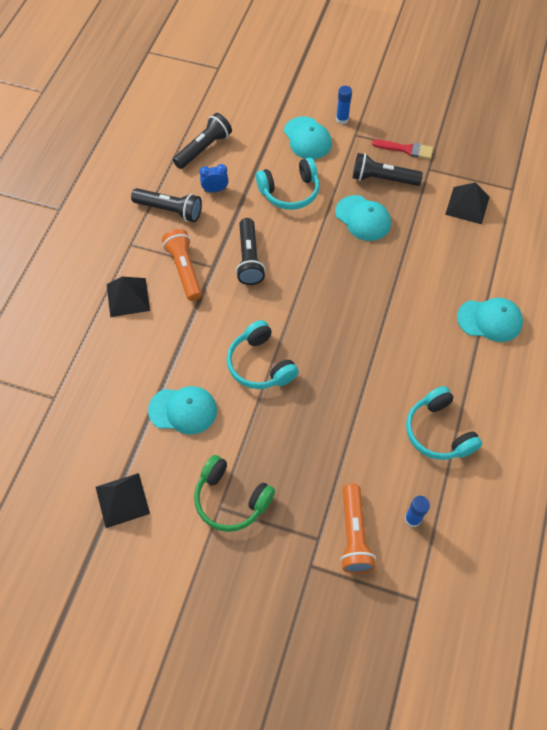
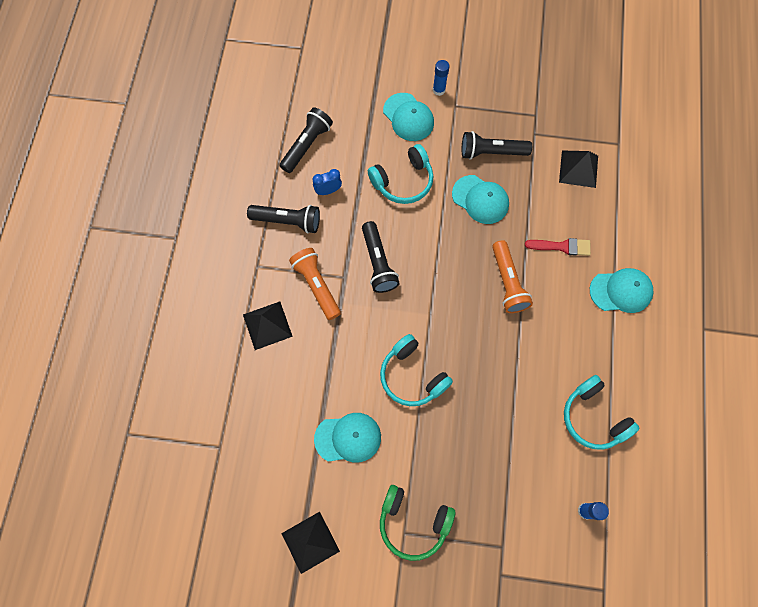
camera: 10 degrees left, 10 degrees up
orange flashlight [340,484,376,573] -> orange flashlight moved to [492,240,533,313]
red brush [372,140,433,159] -> red brush moved to [525,238,591,256]

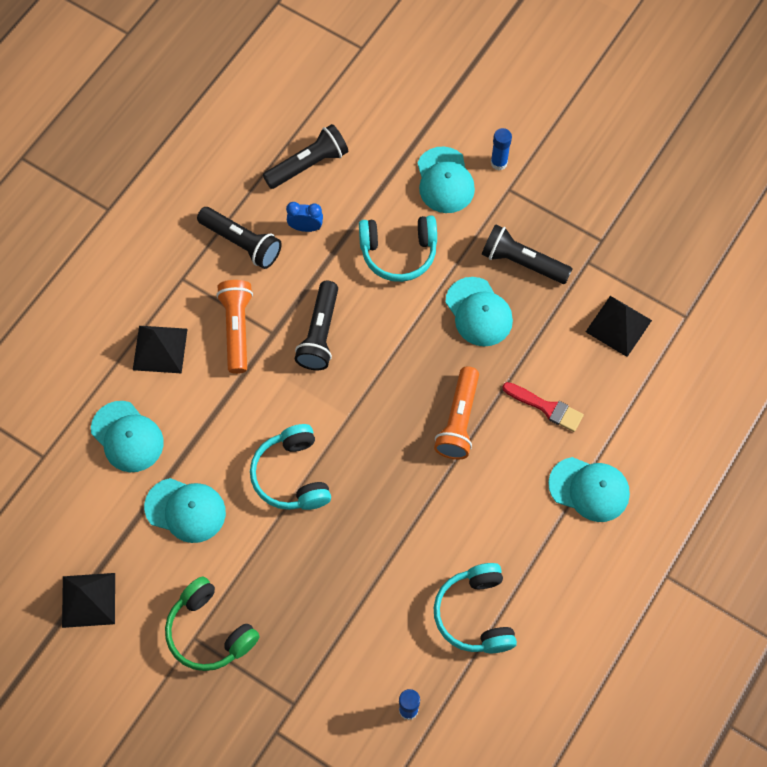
camera: 25 degrees right, 5 degrees down
none -> turquoise cap [91,401,164,472]

